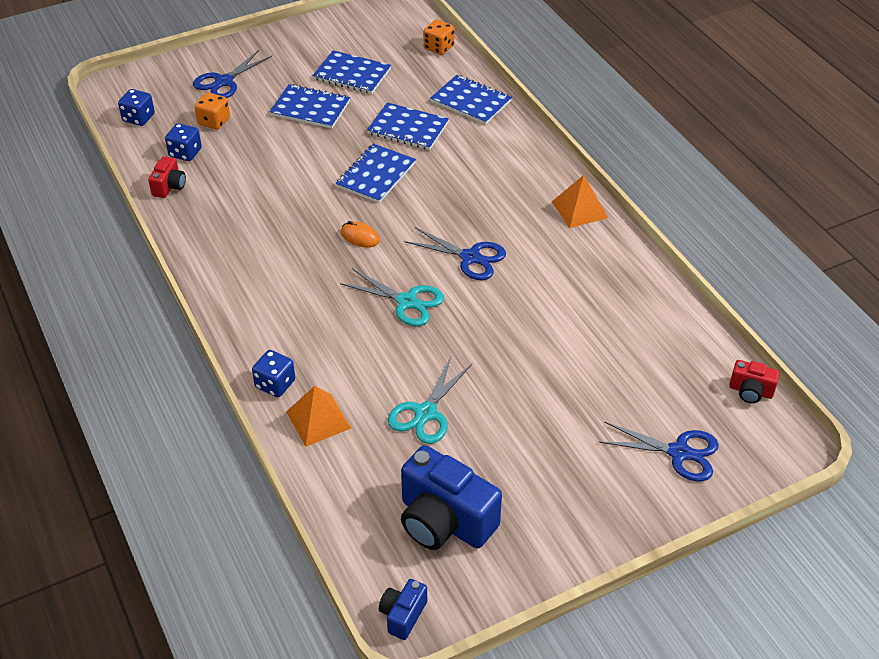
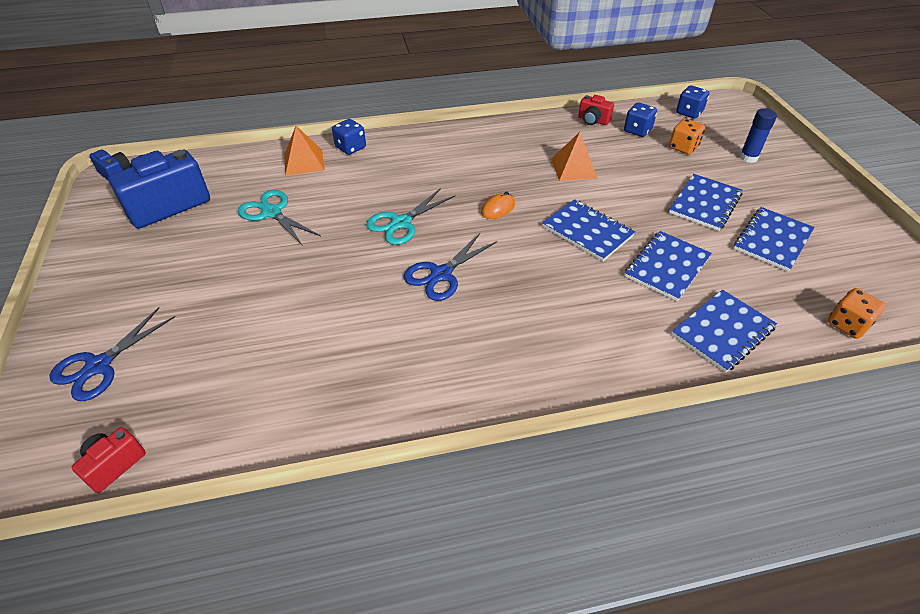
camera: 105 degrees right, 0 degrees up
blue scissors [193,50,272,98] -> blue glue stick [740,108,777,163]
orange pyramid [552,175,608,228] -> orange pyramid moved to [551,132,597,181]

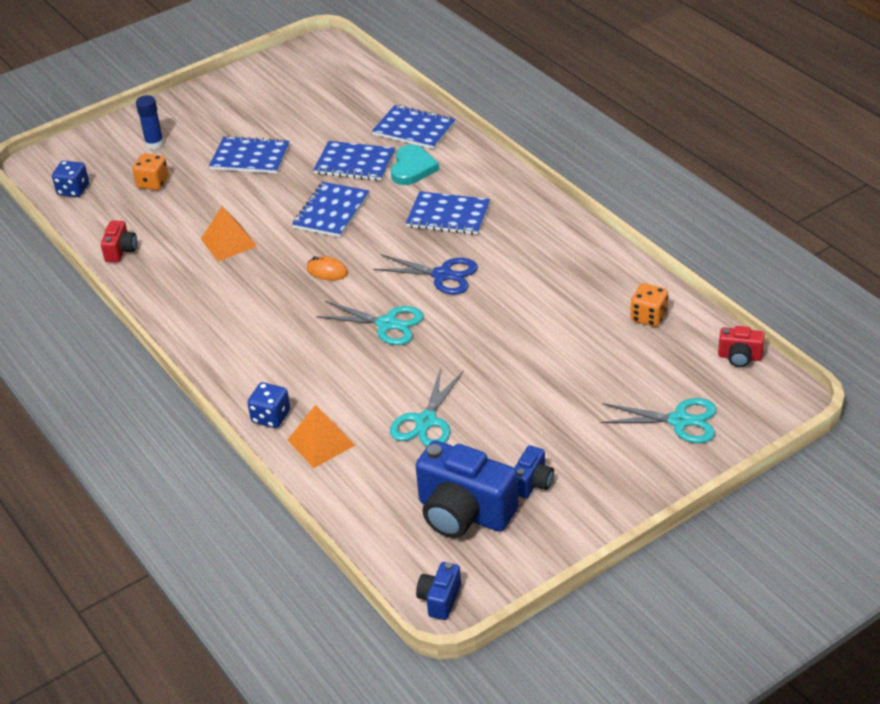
camera: 110 degrees left, 5 degrees down
blue scissors [49,307,175,401] -> turquoise scissors [600,398,717,443]
blue dice [624,103,657,137] -> none
blue notebook [734,207,815,272] -> blue notebook moved to [406,191,490,235]
orange dice [828,288,886,339] -> orange dice moved to [631,283,668,327]
none -> turquoise heart [391,145,439,185]
none -> blue camera [514,445,554,498]

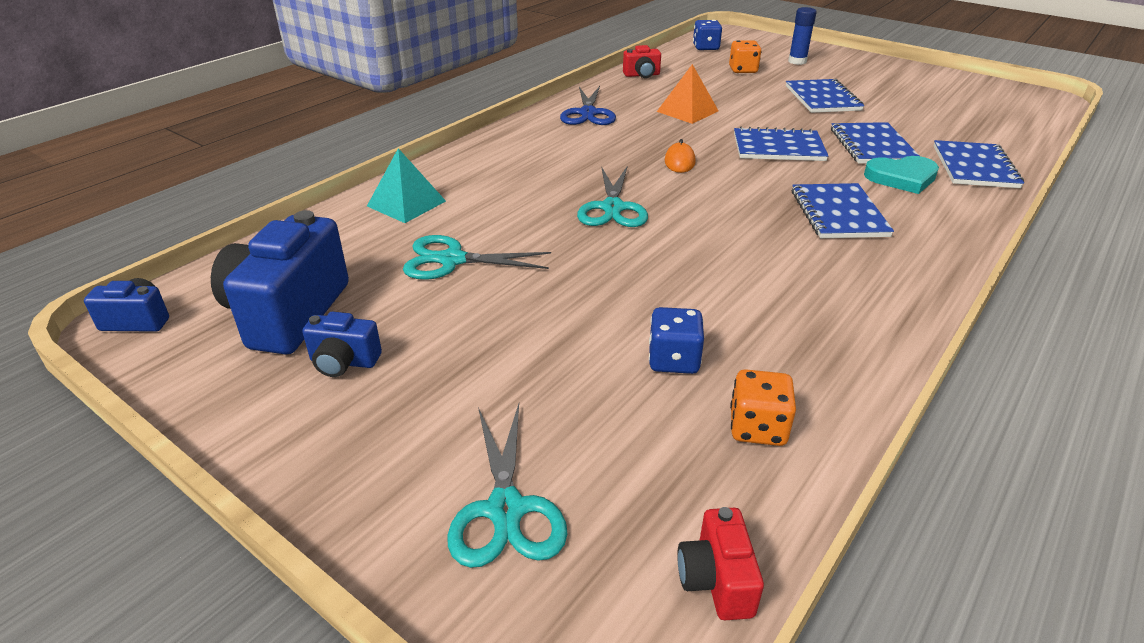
camera: 70 degrees right, 5 degrees down
blue dice [247,382,290,428] -> blue dice moved to [649,307,704,374]
orange pyramid [287,405,356,468] -> turquoise pyramid [367,148,446,223]
blue scissors [373,254,478,295] -> blue scissors moved to [560,86,616,125]

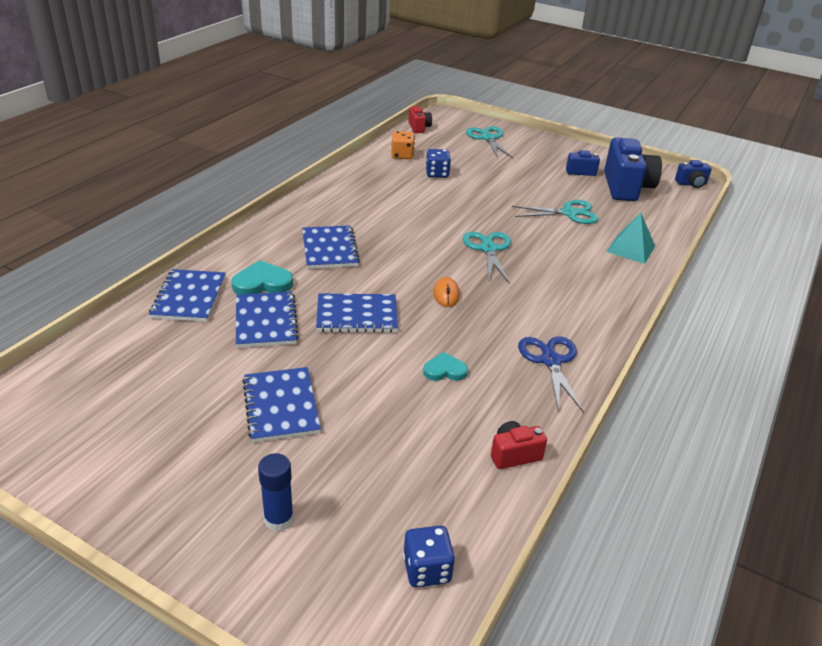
camera: 170 degrees right, 0 degrees up
orange pyramid [657,64,718,124] -> turquoise heart [423,352,468,381]
orange dice [729,40,761,73] -> none

